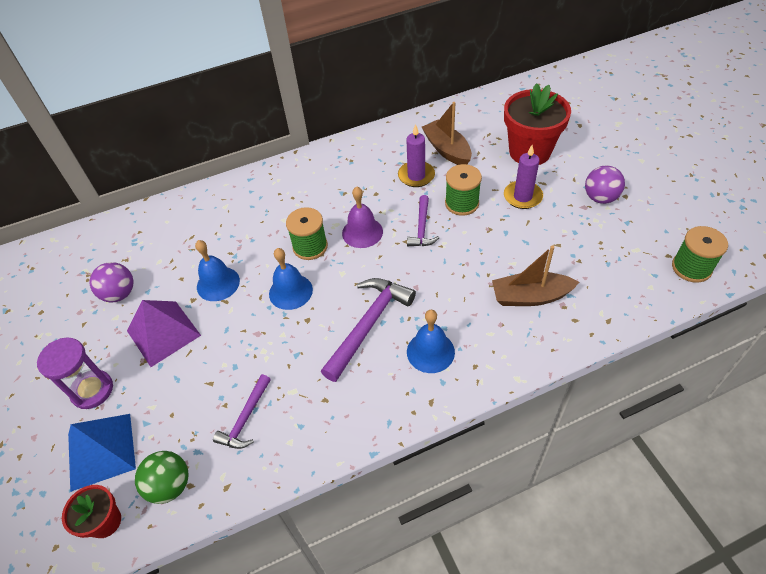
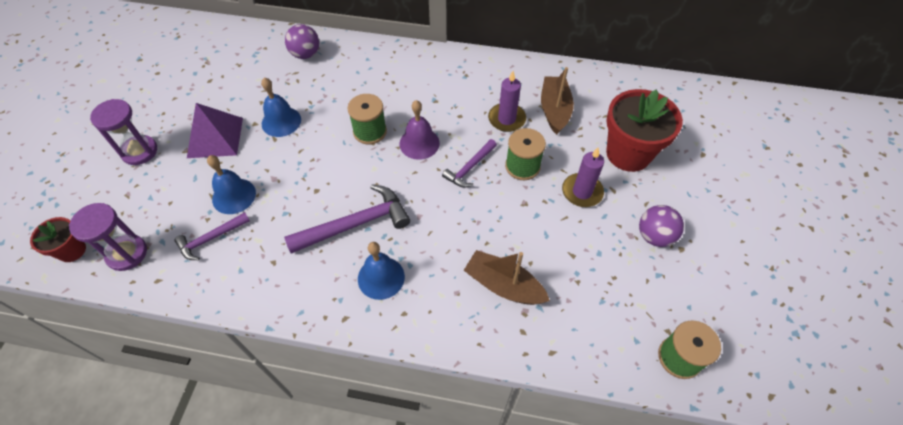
camera: 30 degrees right, 5 degrees up
blue pyramid [68,414,136,492] -> none
purple ball [90,262,133,302] -> purple ball moved to [285,24,319,59]
green ball [135,451,189,504] -> purple hourglass [69,203,147,271]
blue bell [269,248,313,310] -> blue bell moved to [207,155,256,214]

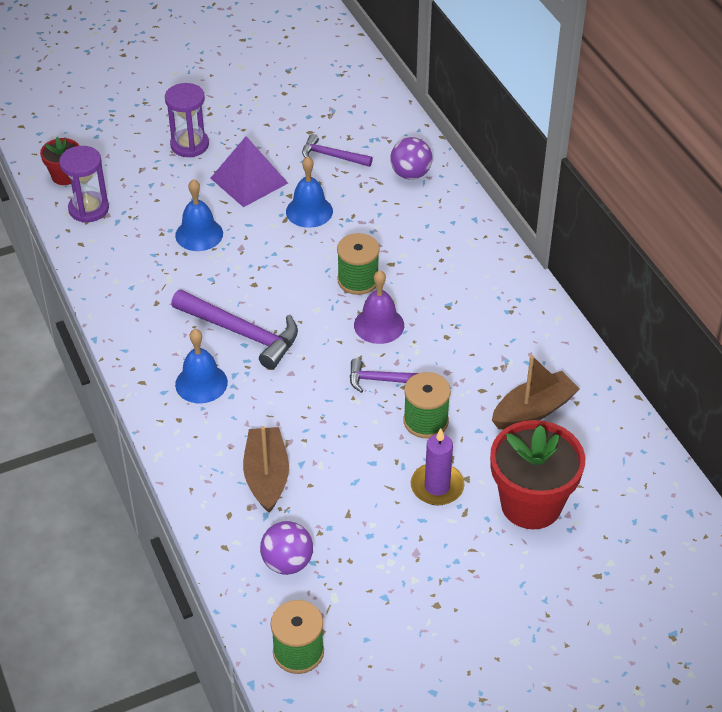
camera: 55 degrees right, 10 degrees down
purple hammer [175,212,250,260] -> purple hammer moved to [302,134,373,167]
purple candle [488,71,526,132] -> none
purple ball [639,205,684,247] -> purple ball moved to [260,521,313,575]

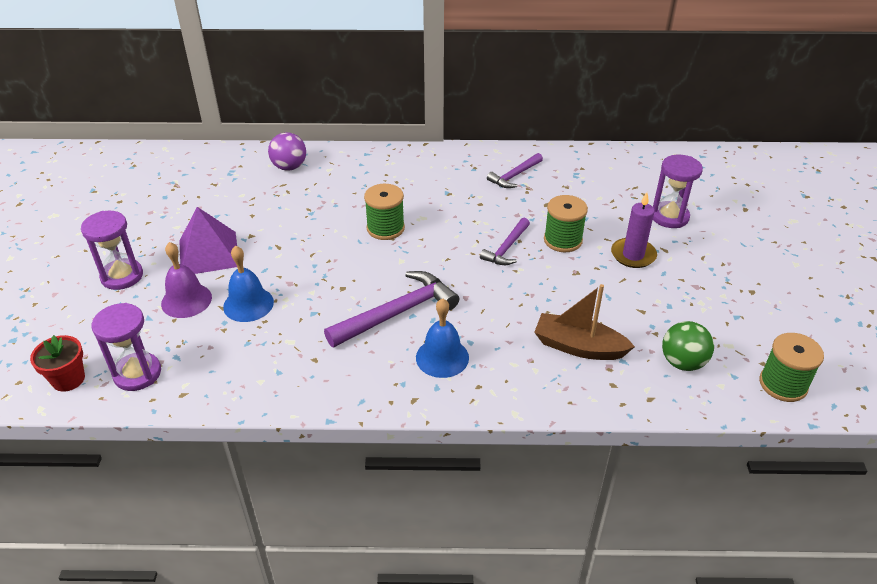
camera: 65 degrees left, 5 degrees down
purple ball [260,521,313,575] -> green ball [662,321,714,371]
blue bell [286,156,333,228] -> none
purple hammer [302,134,373,167] -> purple hammer moved to [487,153,543,188]
purple bell [354,270,404,344] -> purple bell moved to [161,242,212,318]
red flower pot [490,420,585,529] -> purple hourglass [653,155,703,228]
brown boat [492,355,580,429] -> none

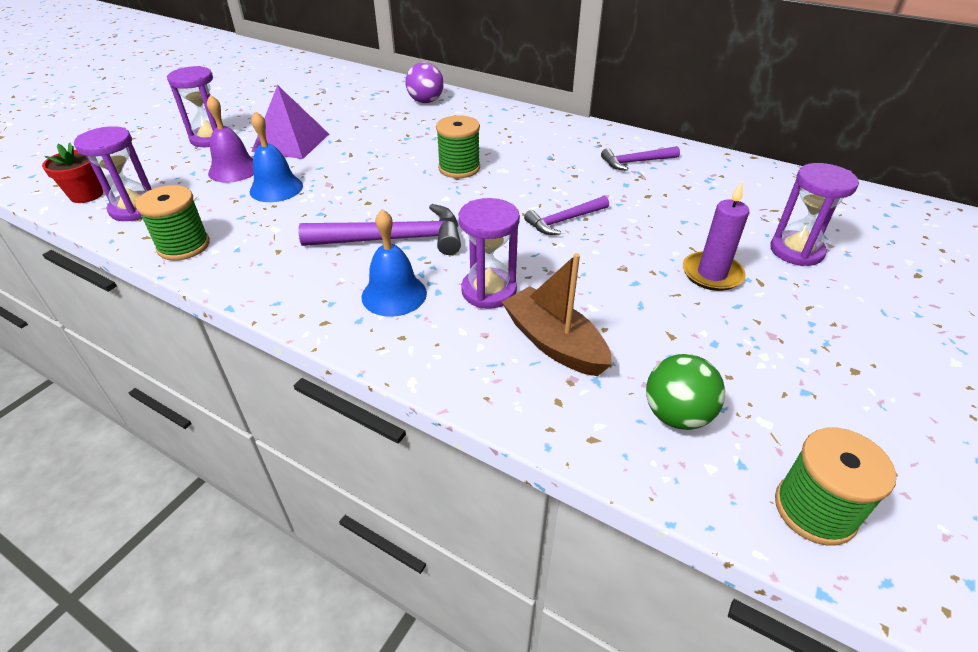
camera: 30 degrees right, 0 degrees up
green spool [544,195,588,252] -> green spool moved to [135,185,210,261]
none -> purple hourglass [459,198,520,309]

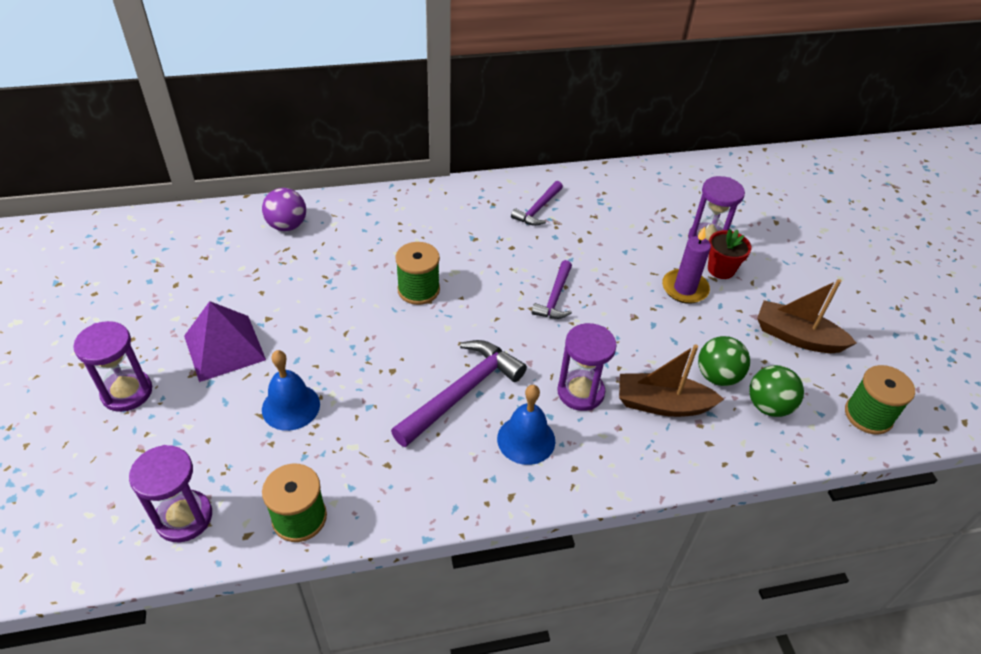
camera: 45 degrees left, 5 degrees up
red flower pot [42,142,103,203] -> red flower pot moved to [708,229,751,279]
purple bell [207,95,254,183] -> none
none -> green ball [698,336,750,386]
none -> brown boat [757,279,857,353]

